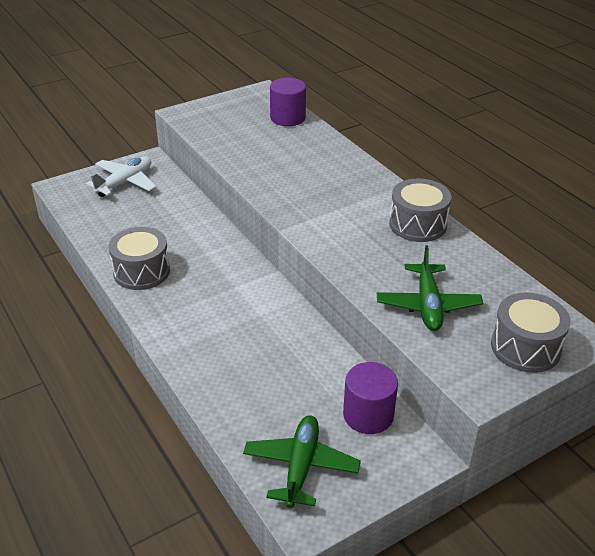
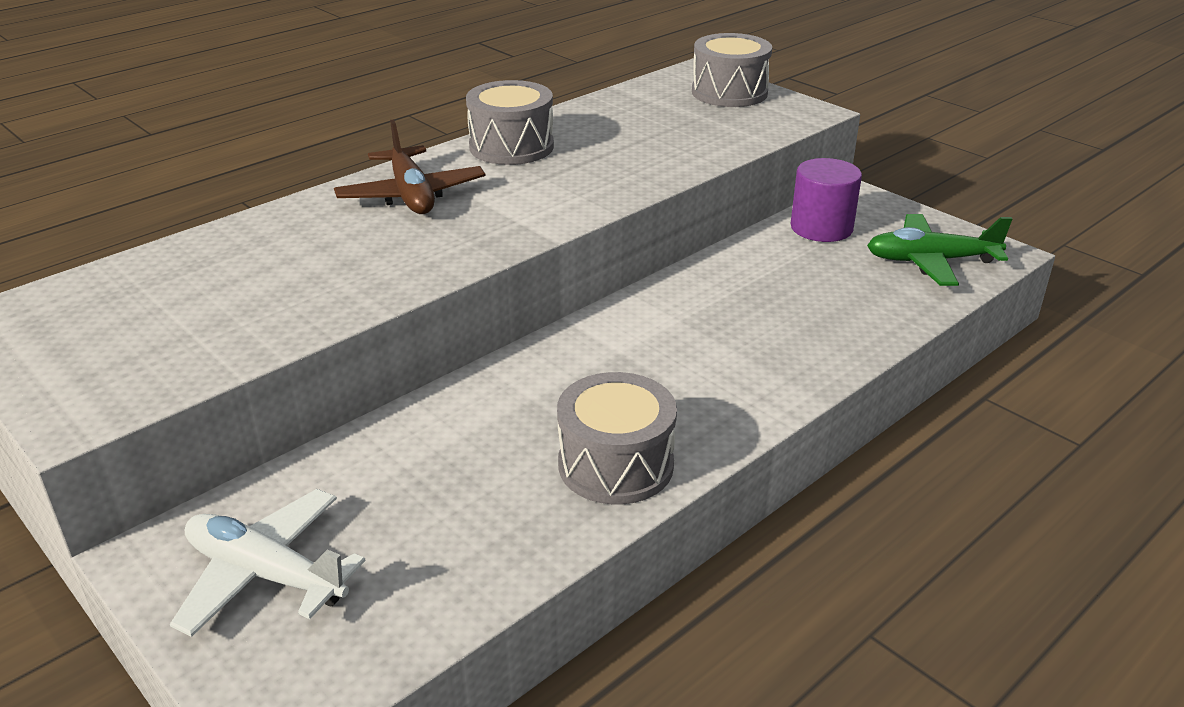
camera: 100 degrees left, 5 degrees down
purple cylinder [270,78,306,126] -> none
green plane [377,245,483,331] -> none
none -> brown plane [334,119,485,214]

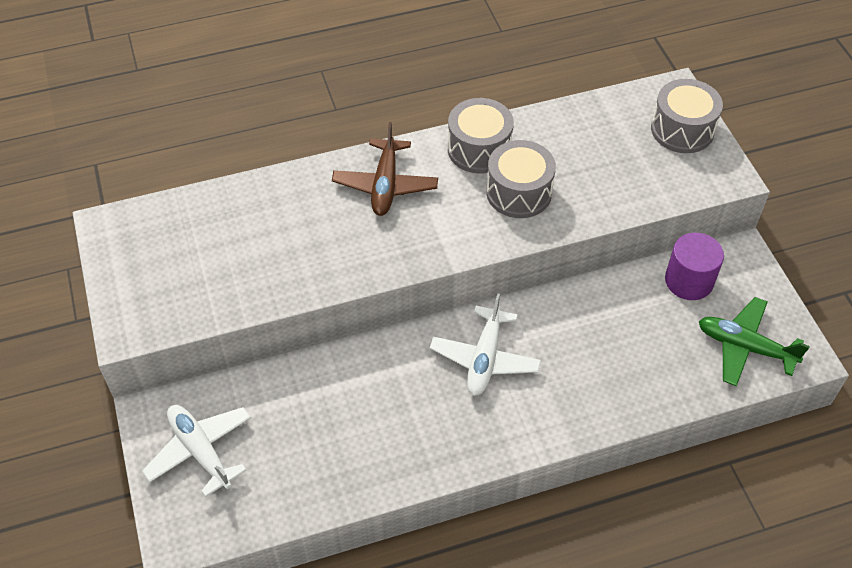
camera: 25 degrees right, 20 degrees up
grey drum [557,372,677,504] -> grey drum moved to [486,140,556,218]
none -> white plane [430,293,541,396]

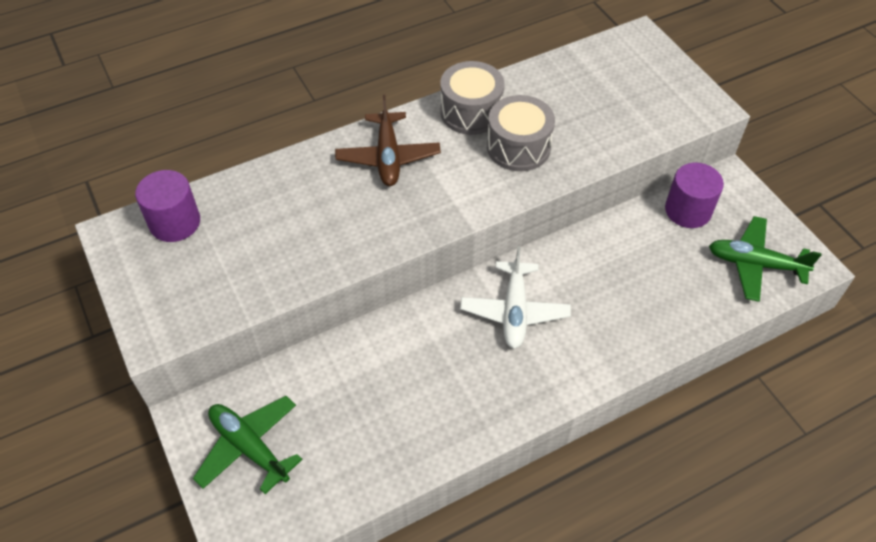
camera: 10 degrees left, 0 degrees up
white plane [142,405,251,497] -> green plane [193,396,303,494]
grey drum [651,79,723,153] -> none
none -> purple cylinder [135,170,200,242]

